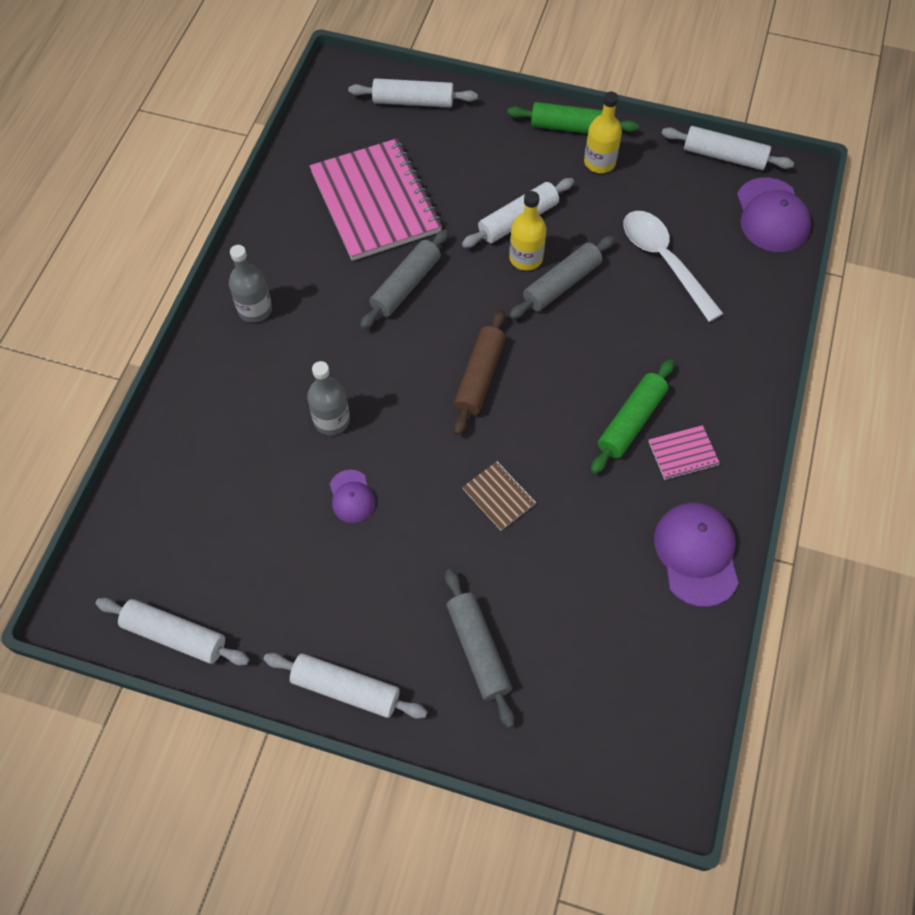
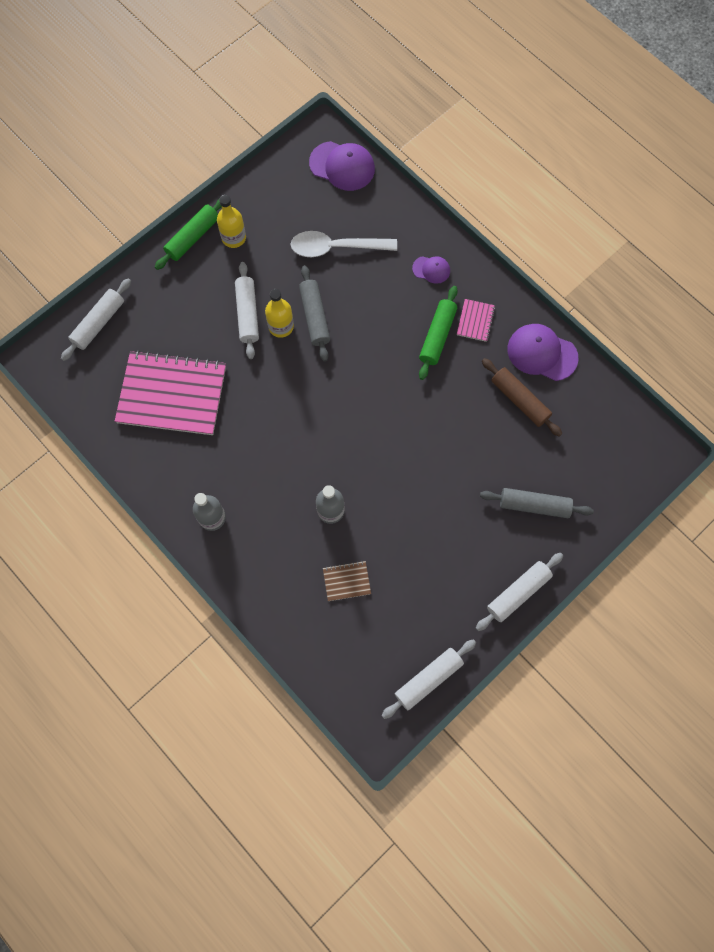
camera: 60 degrees left, 10 degrees up
purple cap [330,470,375,523] -> purple cap moved to [412,256,450,284]
grey rolling pin [360,229,449,329] -> none
brown rolling pin [454,309,506,435] -> brown rolling pin moved to [482,358,562,437]
brown notebook [462,461,536,530] -> brown notebook moved to [323,561,371,601]
green rolling pin [591,359,674,474] -> green rolling pin turned 45 degrees clockwise [419,286,458,380]
white rolling pin [661,126,794,170] -> none

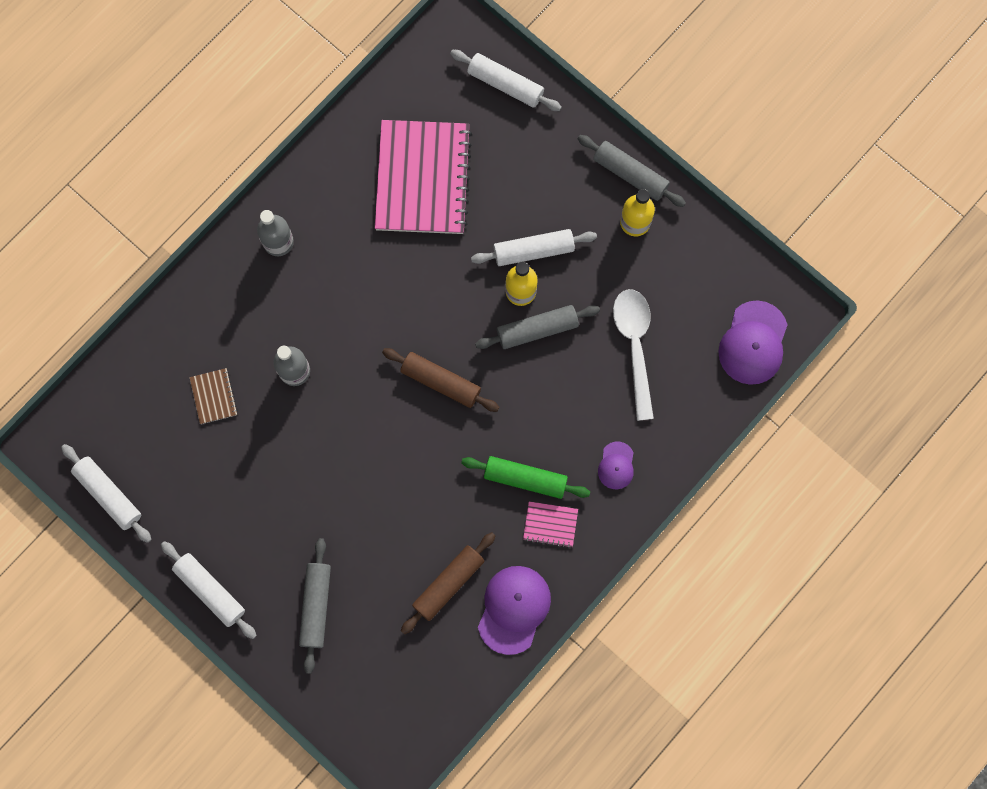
camera: 85 degrees right, 5 degrees up
green rolling pin [155,198,222,270] -> grey rolling pin [578,135,686,207]
none -> brown rolling pin [382,348,500,412]

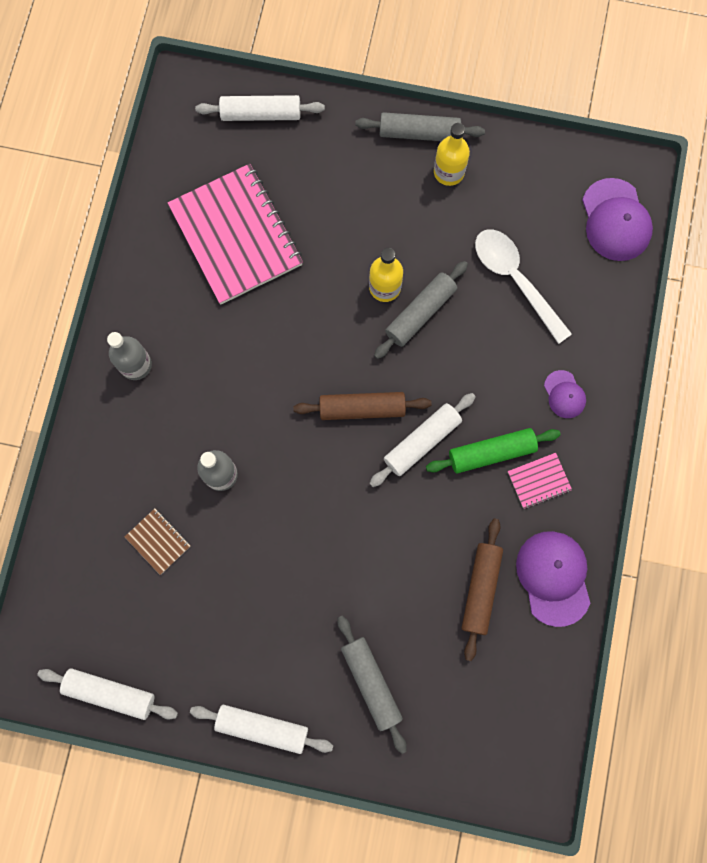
camera: 30 degrees left, 0 degrees up
white rolling pin [471,229,597,266] -> white rolling pin moved to [370,393,476,487]

